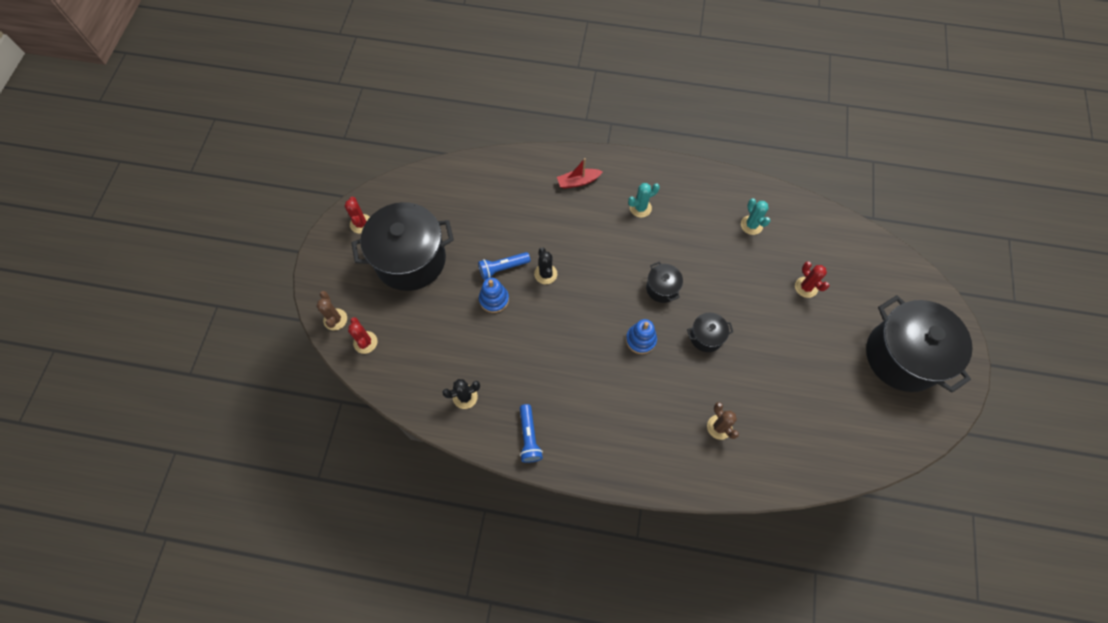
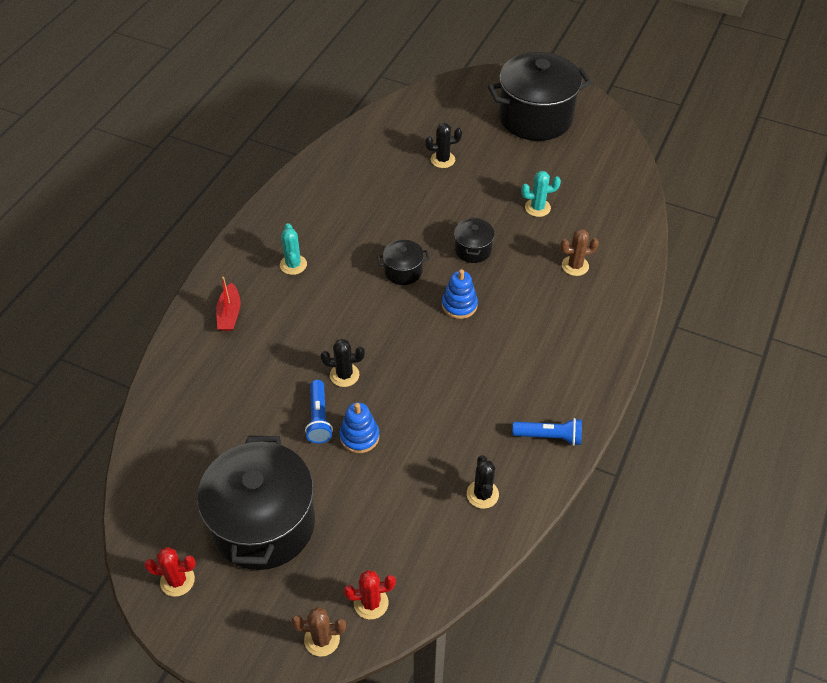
camera: 75 degrees left, 15 degrees down
turquoise cactus [741,198,770,235] -> turquoise cactus moved to [521,171,561,217]
red cactus [795,261,829,298] -> black cactus [425,123,462,168]

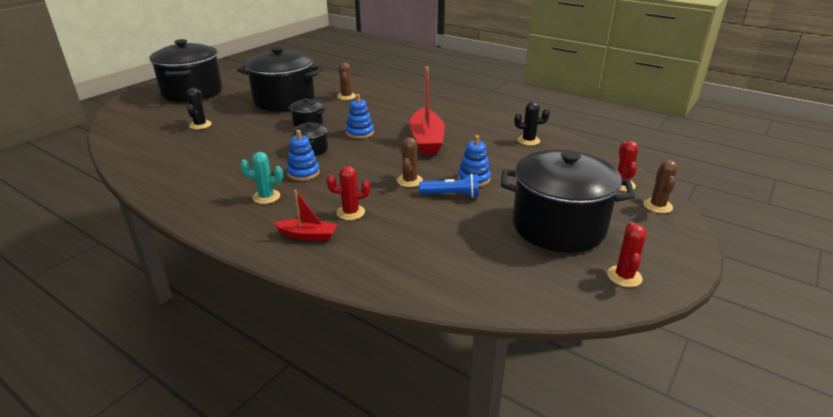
camera: 80 degrees left, 20 degrees down
black cactus [321,339,365,387] -> brown cactus [397,137,423,187]
blue flashlight [512,418,582,446] -> none
turquoise cactus [521,171,561,217] -> black pot [237,46,323,111]
none -> blue stacking toy [287,130,320,181]
none -> red cactus [327,166,370,220]
none -> red boat [409,67,445,155]

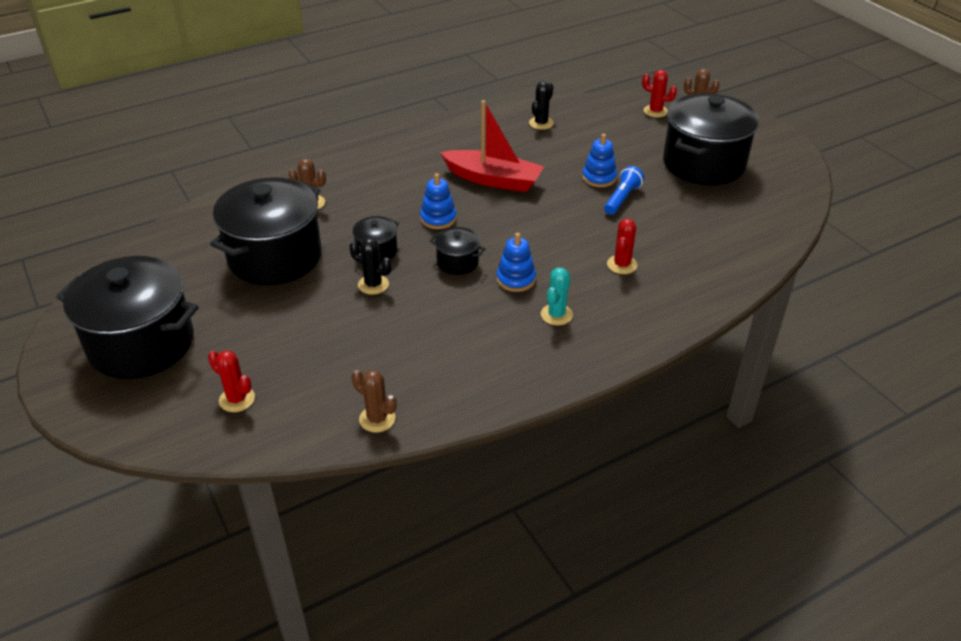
camera: 65 degrees left, 10 degrees up
black cactus [187,88,212,129] -> black cactus moved to [349,238,392,295]
red boat [273,190,338,241] -> none
brown cactus [397,137,423,187] -> brown cactus moved to [351,370,397,432]
red cactus [607,222,647,287] -> red cactus moved to [208,350,255,412]

